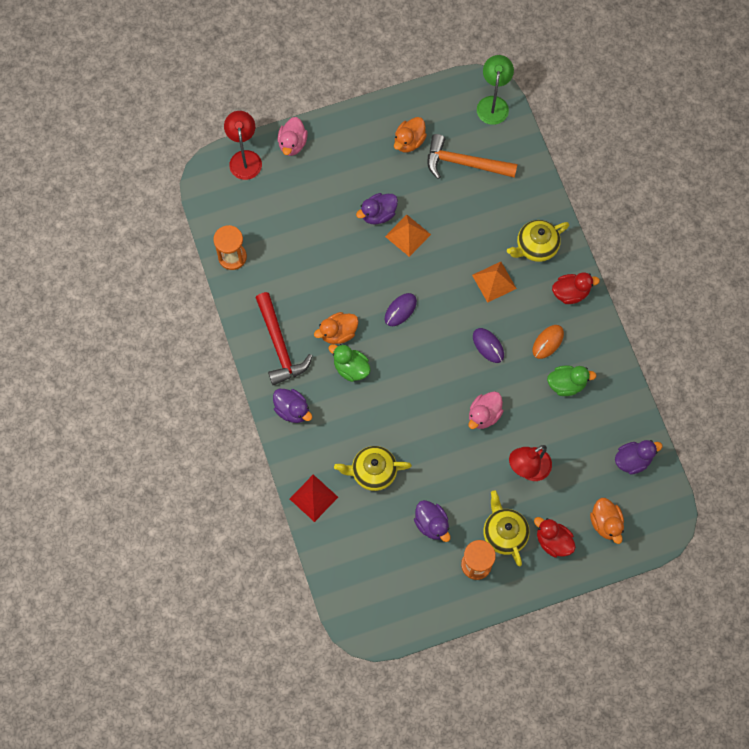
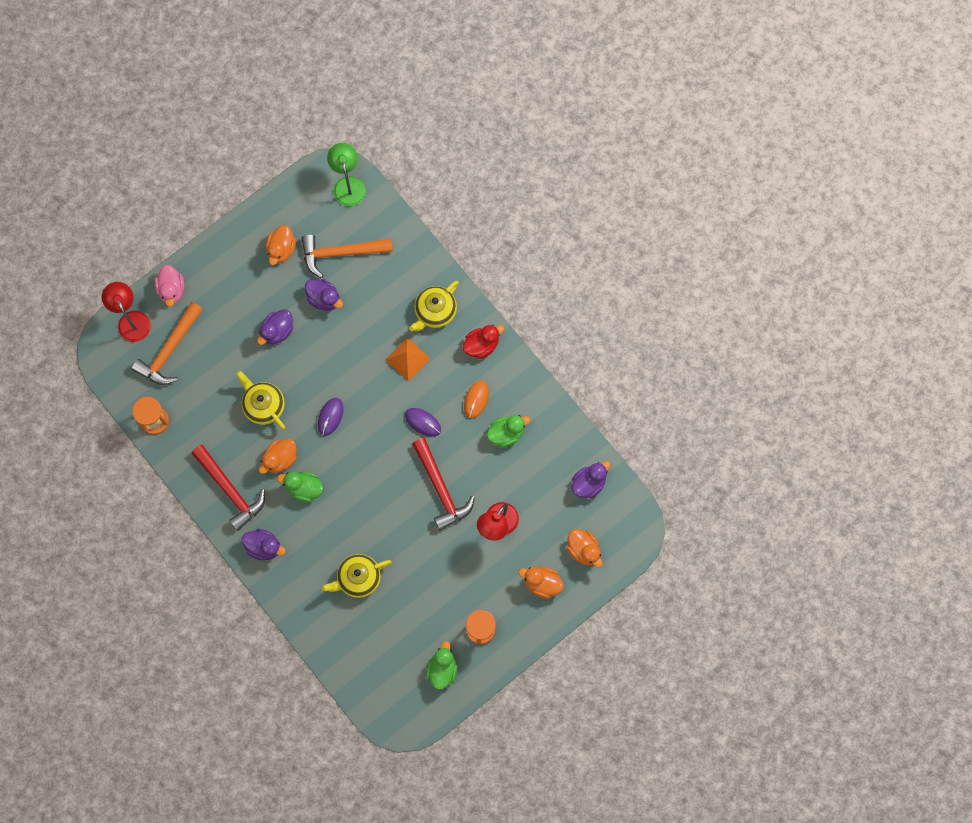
camera: 20 degrees left, 5 degrees up
red pyramid [290,474,338,522] -> none
orange pyramid [385,214,431,257] -> none
purple duck [414,500,450,542] -> purple duck moved to [305,279,343,311]
pink duck [468,391,503,429] -> red hammer [412,438,475,530]
yellow teapot [483,490,530,566] -> yellow teapot moved to [236,371,285,429]
red duck [534,517,576,557] -> orange duck [518,567,564,599]
none -> orange hammer [131,302,203,385]
none -> green duck [426,641,457,690]

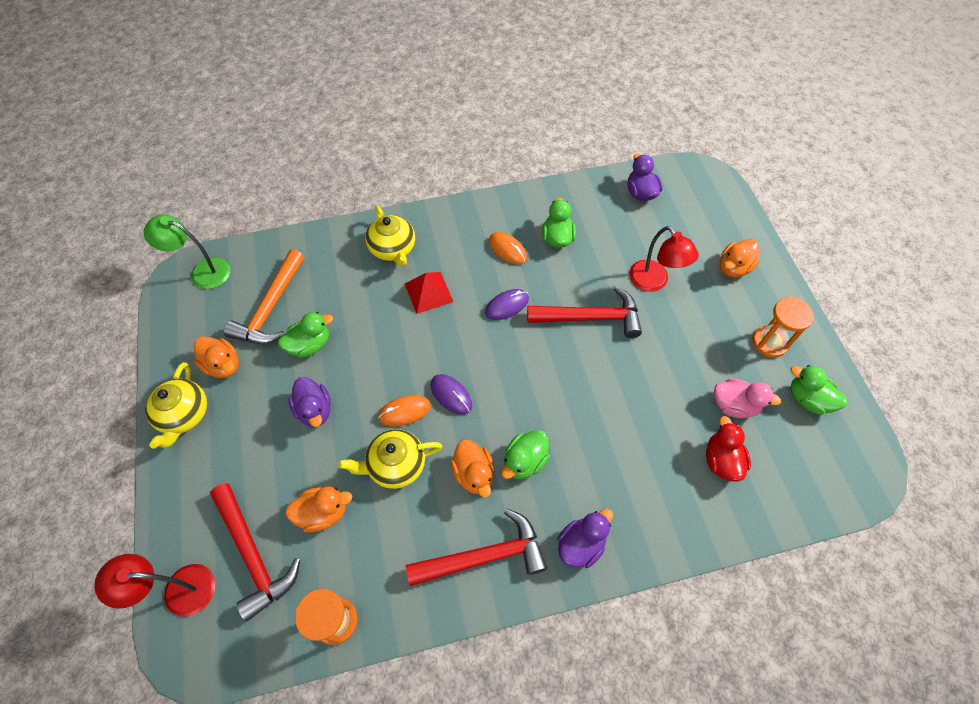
camera: 65 degrees left, 15 degrees down
orange hammer [131,302,203,385] -> red hammer [210,483,300,621]
pink duck [155,265,184,307] -> pink duck moved to [714,379,781,418]
purple duck [305,279,343,311] -> green duck [278,312,333,358]
yellow teapot [322,554,392,598] -> yellow teapot moved to [145,362,207,449]
orange pyramid [385,337,431,381] -> red pyramid [405,272,453,314]
red duck [462,325,504,359] -> red duck moved to [706,416,751,482]
orange duck [567,529,603,568] -> orange duck moved to [285,487,352,532]
none -> orange mouse [378,395,431,426]

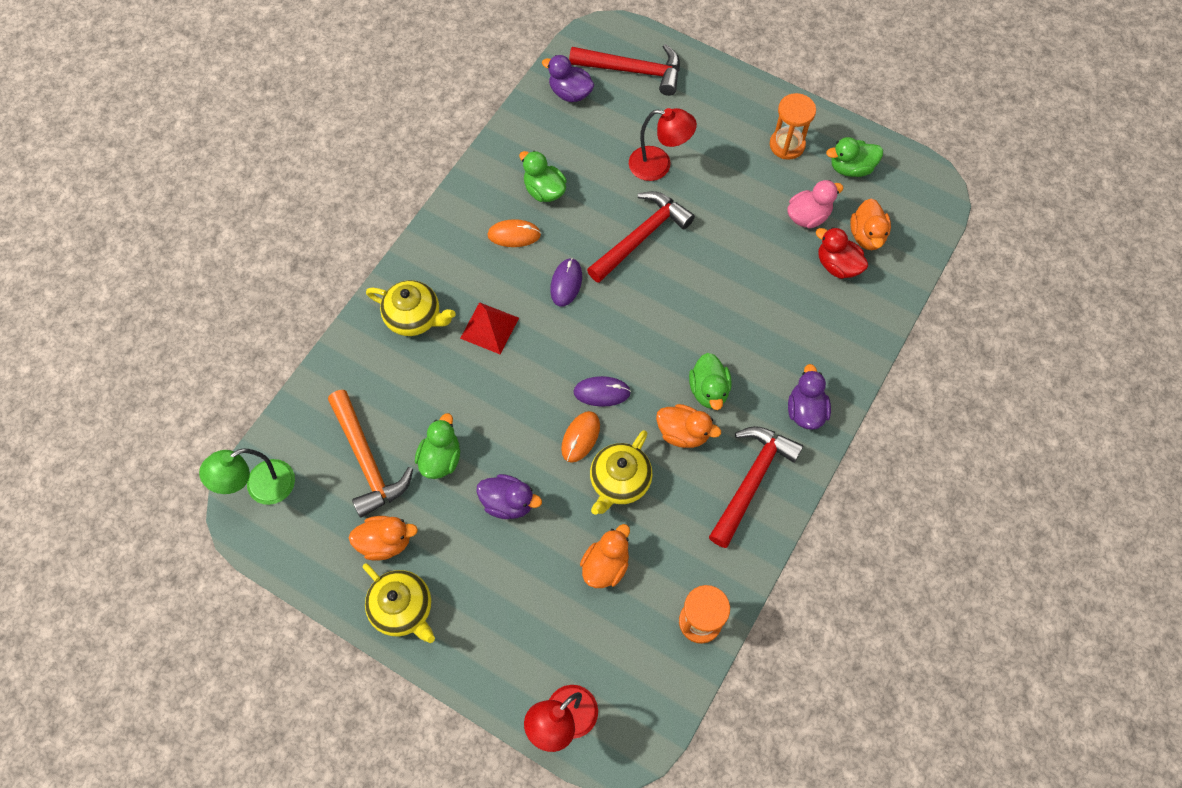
camera: 45 degrees left, 5 degrees up
red hammer [210,483,300,621] -> red hammer moved to [569,44,680,96]
orange duck [720,239,760,277] -> orange duck moved to [850,198,891,250]

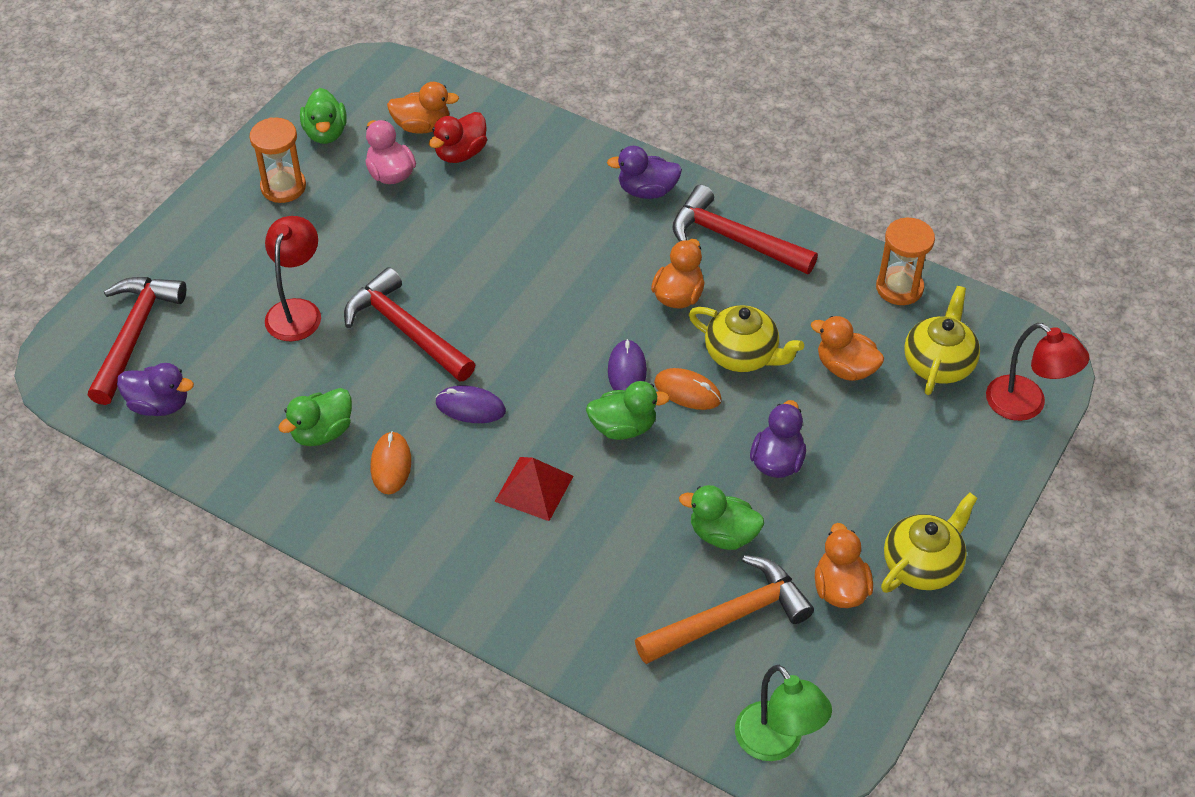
camera: 90 degrees left, 15 degrees down
yellow teapot [366,280,456,336] -> yellow teapot moved to [904,286,980,395]
purple duck [542,55,594,102] -> purple duck turned 105 degrees counterclockwise [117,363,194,416]
green duck [689,353,732,410] -> green duck moved to [586,381,670,440]

